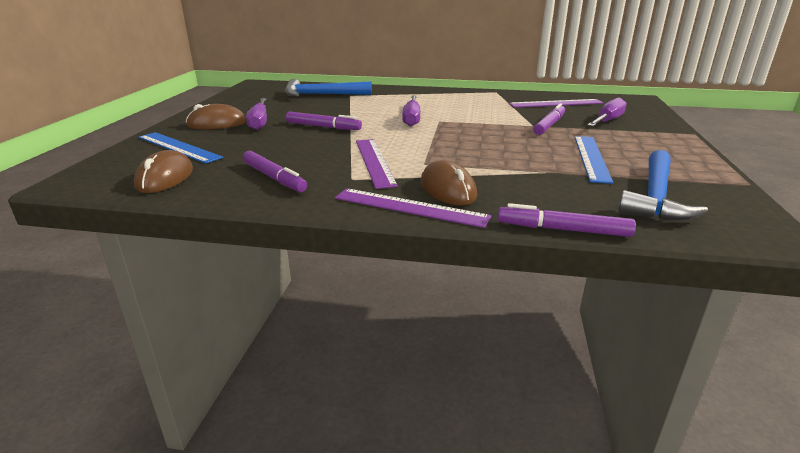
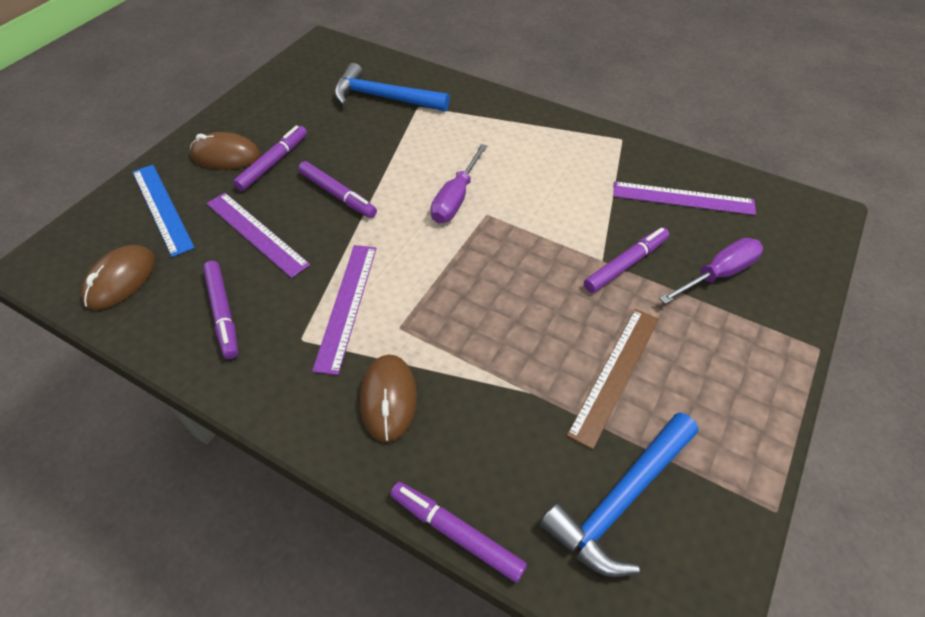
camera: 20 degrees right, 25 degrees up
purple screwdriver [246,98,267,130] -> purple marker [233,126,307,191]
purple ruler [335,188,492,228] -> purple ruler moved to [206,193,310,278]
blue ruler [575,136,613,184] -> brown ruler [567,309,659,450]

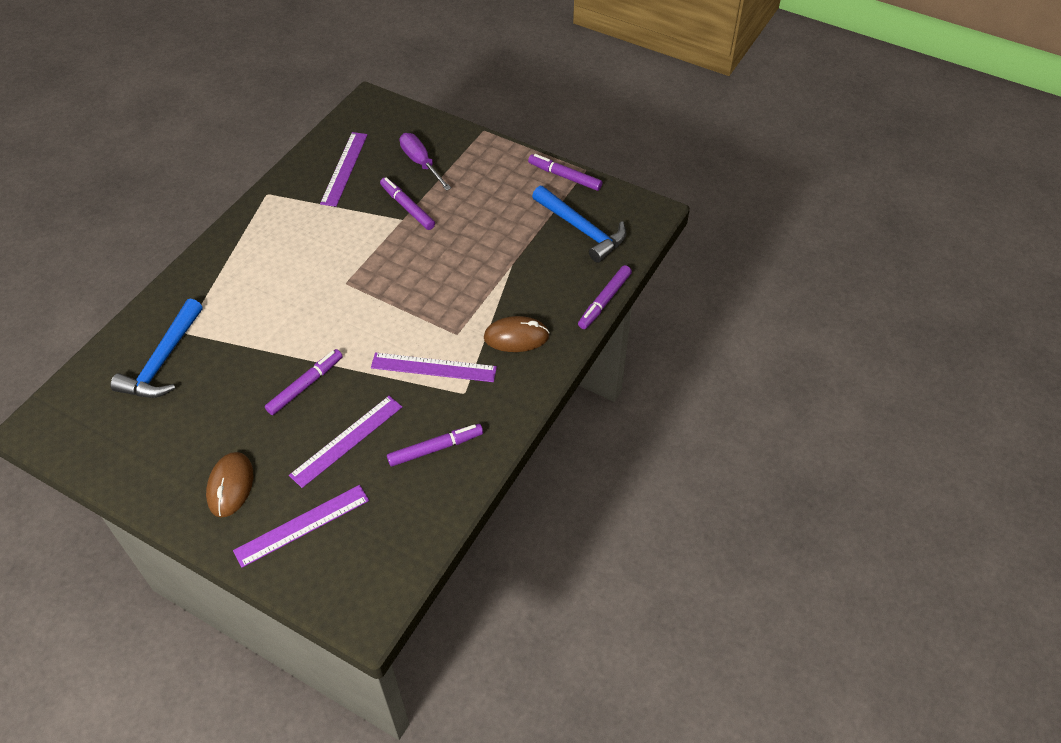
camera: 90 degrees left, 0 degrees up
brown mouse [81,245,155,310] -> none
blue ruler [133,165,195,257] -> purple ruler [233,485,369,568]
purple marker [233,126,307,191] -> purple marker moved to [528,154,602,191]
purple screwdriver [431,144,487,223] -> none
brown ruler [567,309,659,450] -> none

